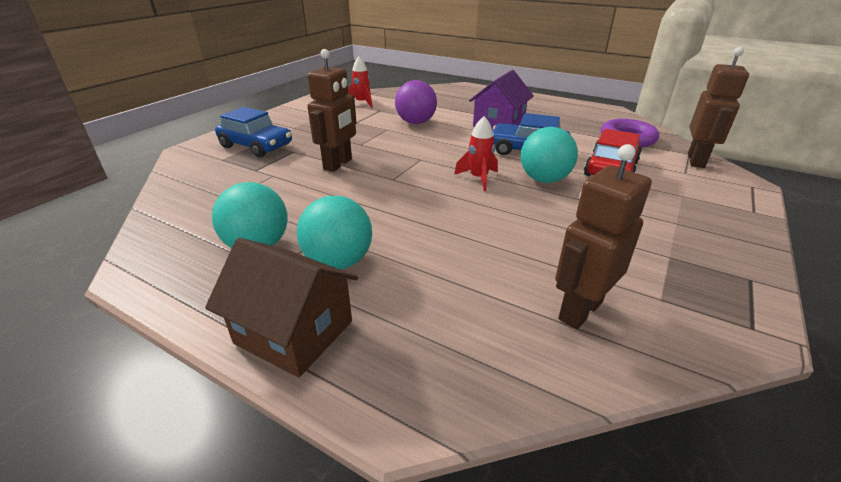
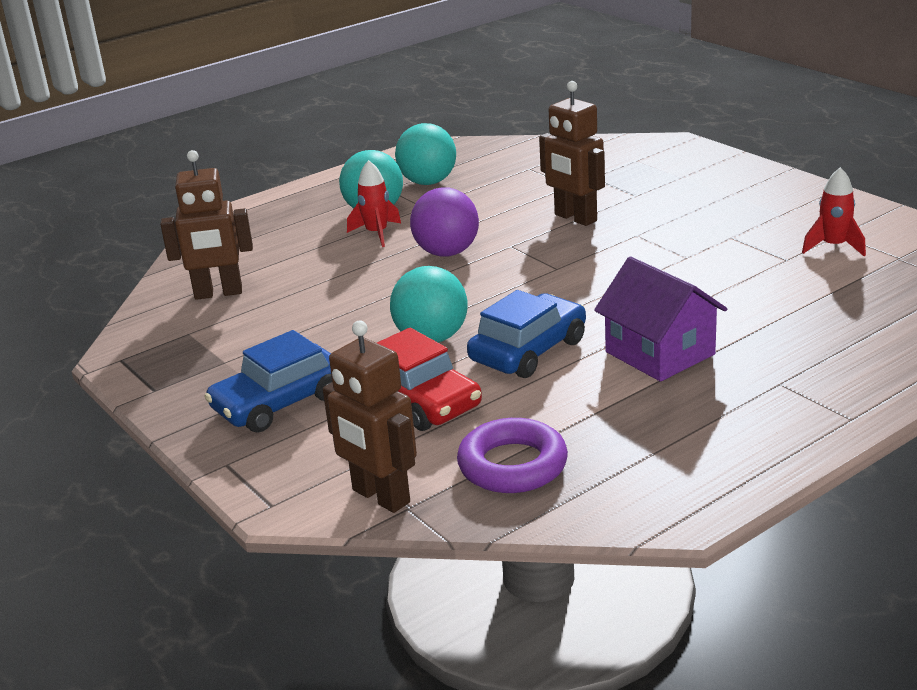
camera: 115 degrees right, 5 degrees down
brown house [205,238,358,377] -> none
blue car [215,107,292,157] -> blue car moved to [204,330,332,432]
purple ball [395,80,437,124] -> purple ball moved to [410,187,479,256]
red rocket [454,116,498,191] -> red rocket moved to [347,160,401,247]
brown robot [555,144,652,329] -> brown robot turned 105 degrees clockwise [160,150,253,300]

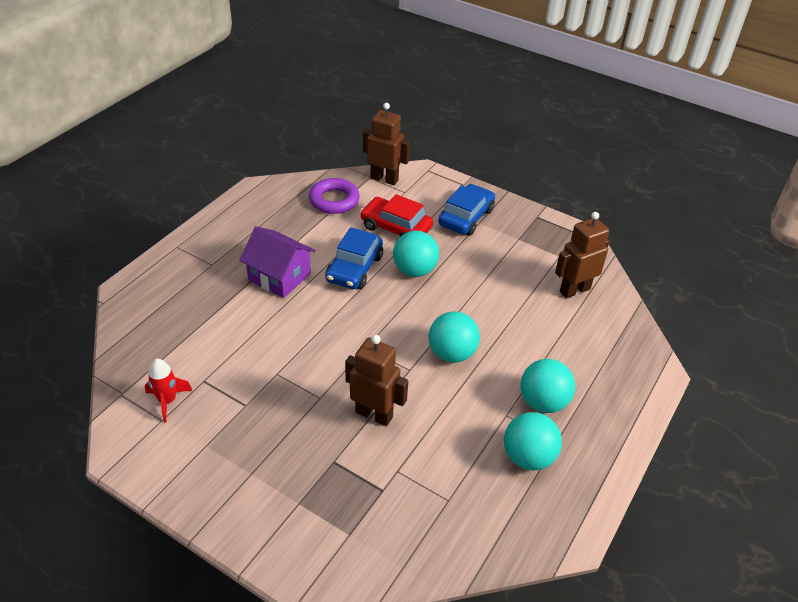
camera: 155 degrees right, 15 degrees up
red rocket [347,160,401,247] -> none
purple ball [410,187,479,256] -> turquoise ball [428,311,480,363]

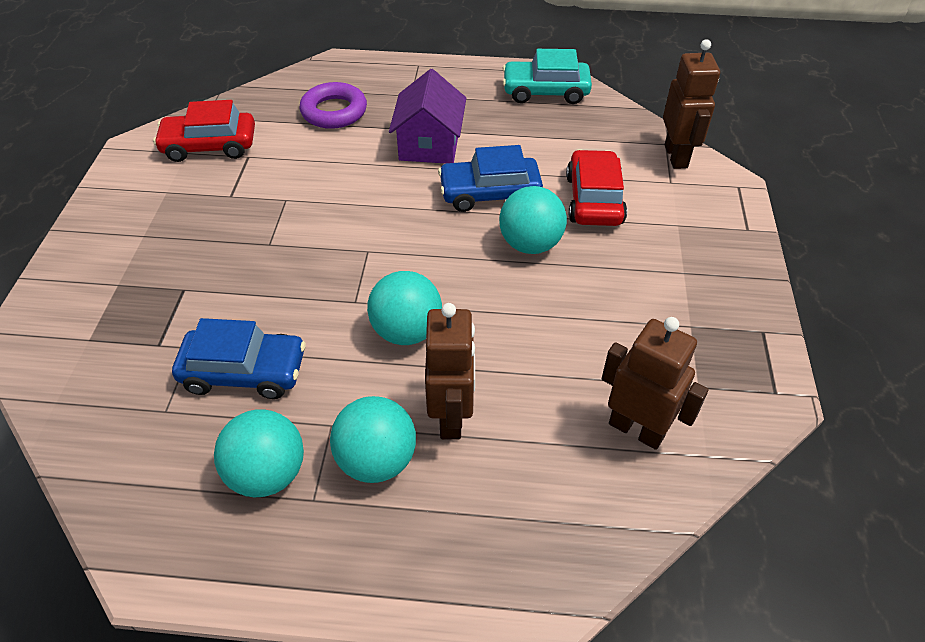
camera: 65 degrees right, 5 degrees up
red rocket [145,359,193,423] -> red car [153,100,255,162]
purple ring [309,178,360,214] -> purple ring moved to [300,82,367,129]
brown robot [345,335,408,426] -> brown robot moved to [425,303,475,439]
blue car [439,184,495,236] -> blue car moved to [172,318,306,399]
none -> turquoise car [502,49,592,104]

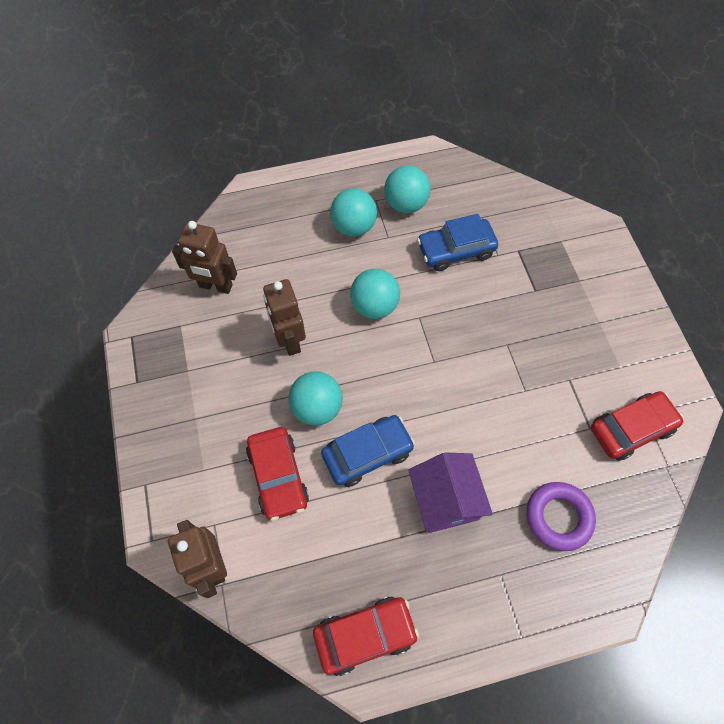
camera: 160 degrees right, 15 degrees up
brown robot [425,303,475,439] -> brown robot moved to [263,279,306,356]
turquoise car [502,49,592,104] -> red car [313,597,419,676]

